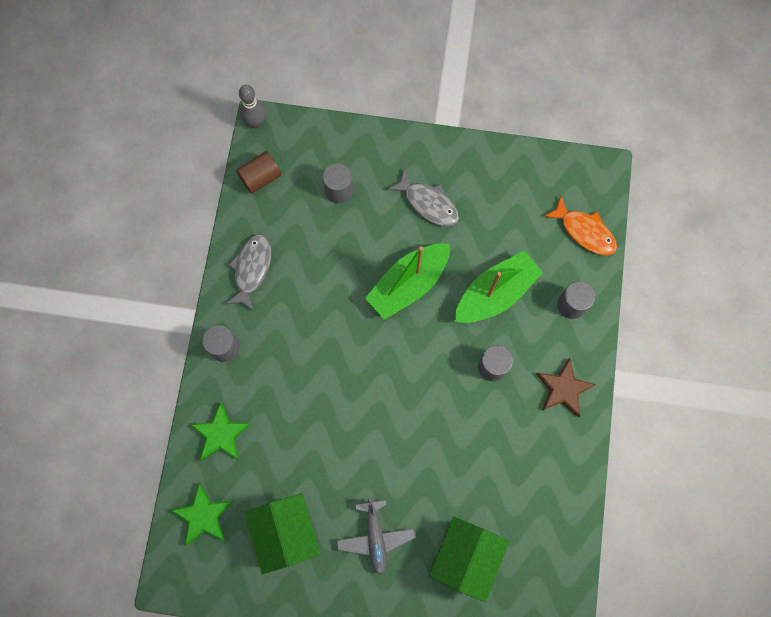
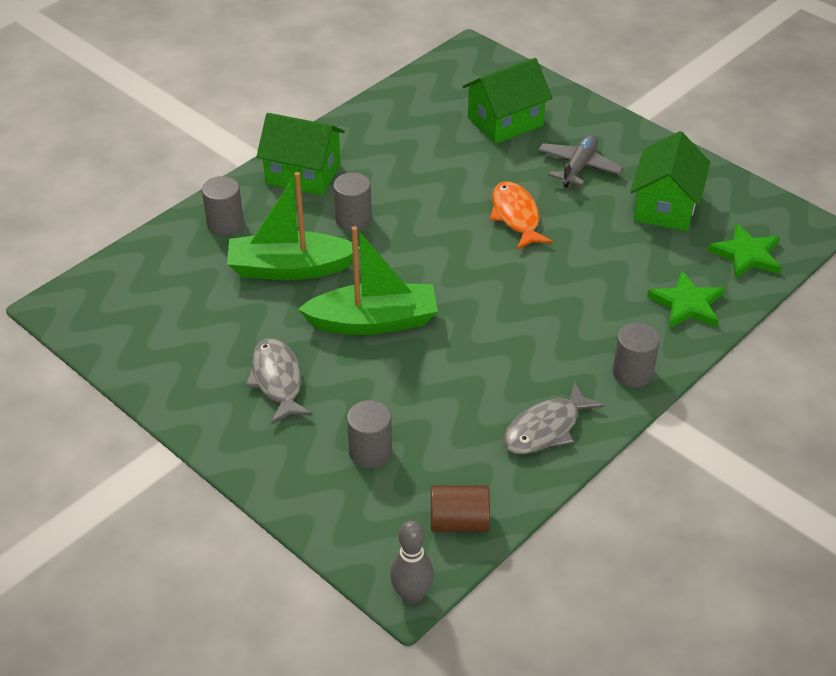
camera: 145 degrees left, 30 degrees down
brown star [536,358,596,418] -> green house [256,113,345,195]
orange fish [543,196,617,256] -> orange fish moved to [490,181,553,250]

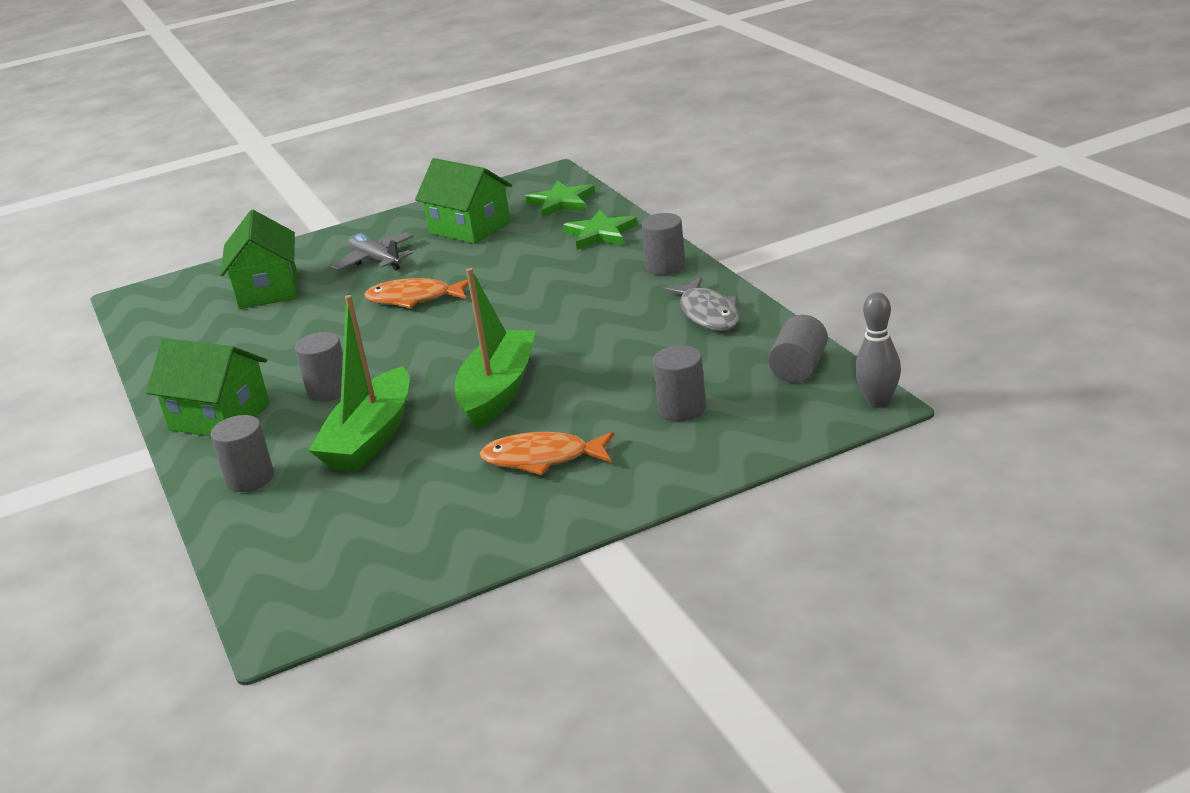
camera: 65 degrees left, 15 degrees down
grey fish [245,338,313,424] -> orange fish [480,431,614,475]
green house [256,113,345,195] -> green house turned 75 degrees clockwise [146,338,270,436]
brown cylinder [431,485,490,532] -> grey cylinder [768,315,828,383]

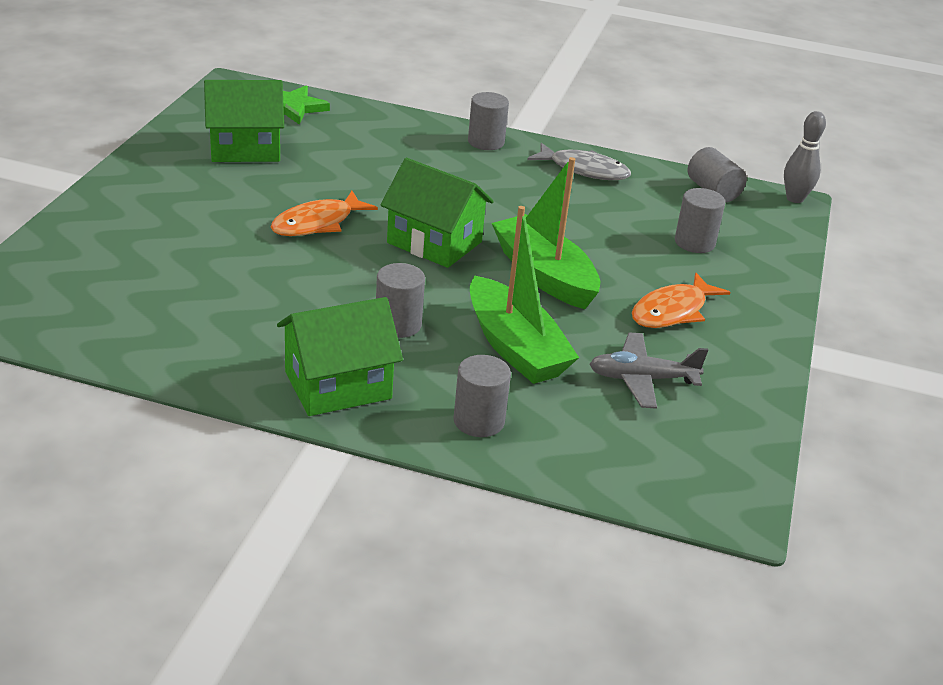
camera: 55 degrees left, 5 degrees up
green house [220,210,297,309] -> green house moved to [380,158,494,268]
grey plane [331,232,414,271] -> grey plane moved to [590,332,708,409]
green star [563,210,637,250] -> none

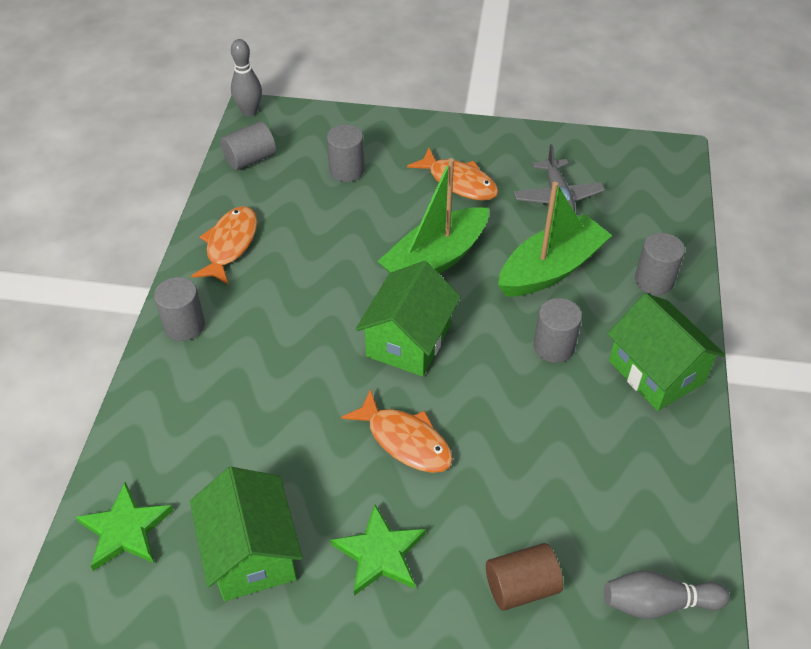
camera: 95 degrees left, 15 degrees up
grey fish [527,143,631,180] -> orange fish [191,206,257,285]
none -> green star [330,504,426,596]
none -> brown cylinder [486,543,563,611]
none -> grey bowling pin [604,570,730,619]

